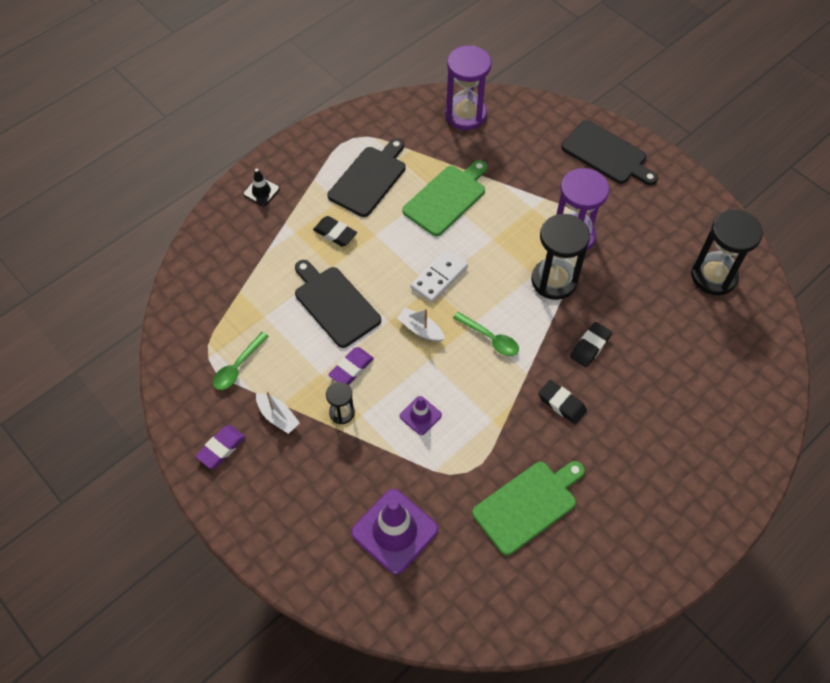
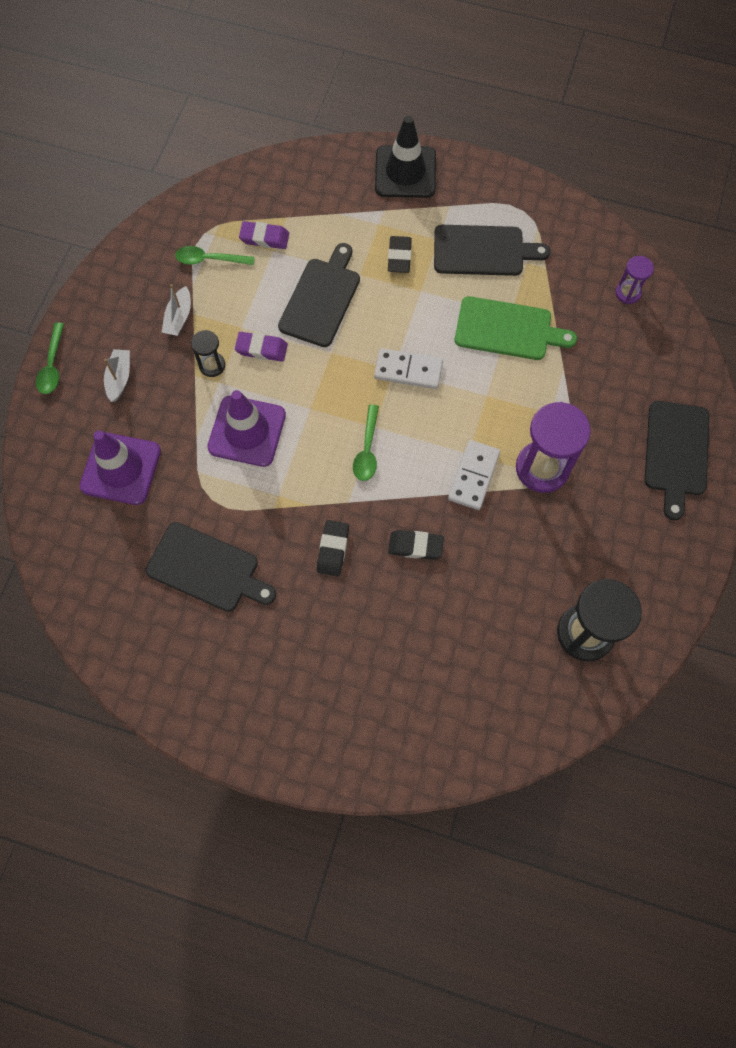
camera: 60 degrees right, 10 degrees up
purple eraser [196,425,245,469] -> purple eraser moved to [239,221,289,249]
black traffic cone [243,169,280,206] -> black traffic cone [375,116,436,198], size x1.94
white boat [397,308,445,342] -> white boat moved to [104,349,130,402]
purple traffic cone [400,396,442,435] -> purple traffic cone [207,390,286,467], size x1.94
purple hourglass [445,45,492,130] -> purple hourglass [615,256,654,304], size x0.51
green cutting board [472,461,585,555] -> black cutting board [145,522,276,612]
black hourglass [531,214,590,300] -> white domino [448,440,500,510]
none -> green spoon [36,323,64,394]

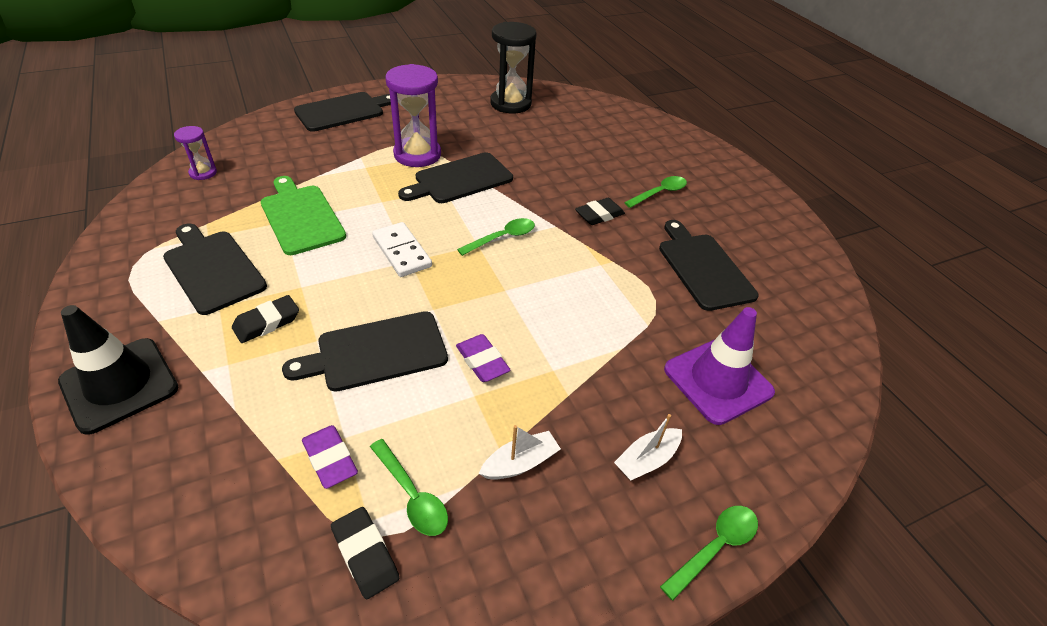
camera: 135 degrees left, 25 degrees down
black hourglass [191,330,225,377] -> none
purple traffic cone [207,390,286,467] -> none
black eraser [388,530,444,560] -> black eraser moved to [331,507,399,599]
white domino [448,440,500,510] -> black cutting board [398,152,513,203]
none -> green spoon [624,176,687,208]

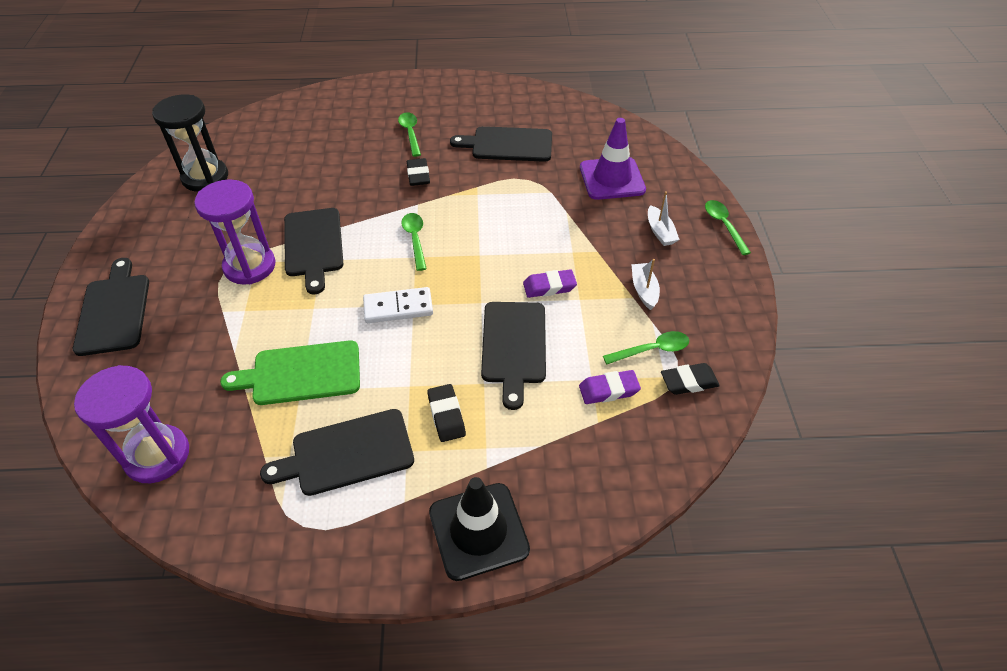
camera: 65 degrees left, 5 degrees up
purple hourglass [174,126,217,180] -> purple hourglass [74,365,189,483], size x1.96

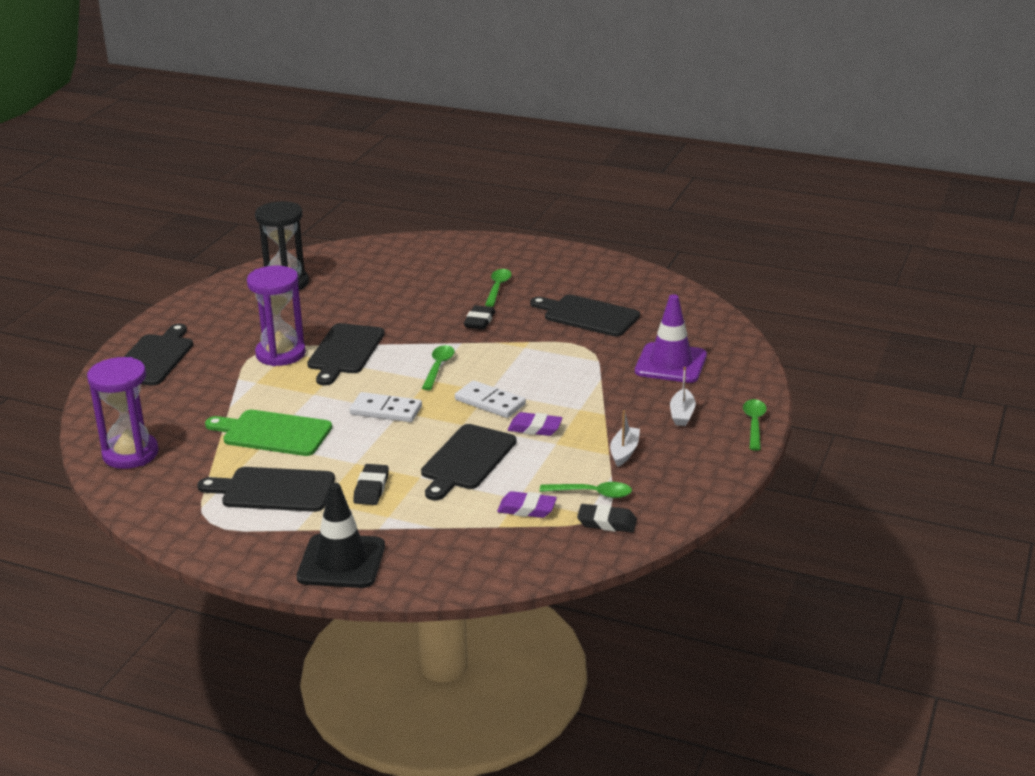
camera: 25 degrees right, 20 degrees down
none -> white domino [455,380,526,418]

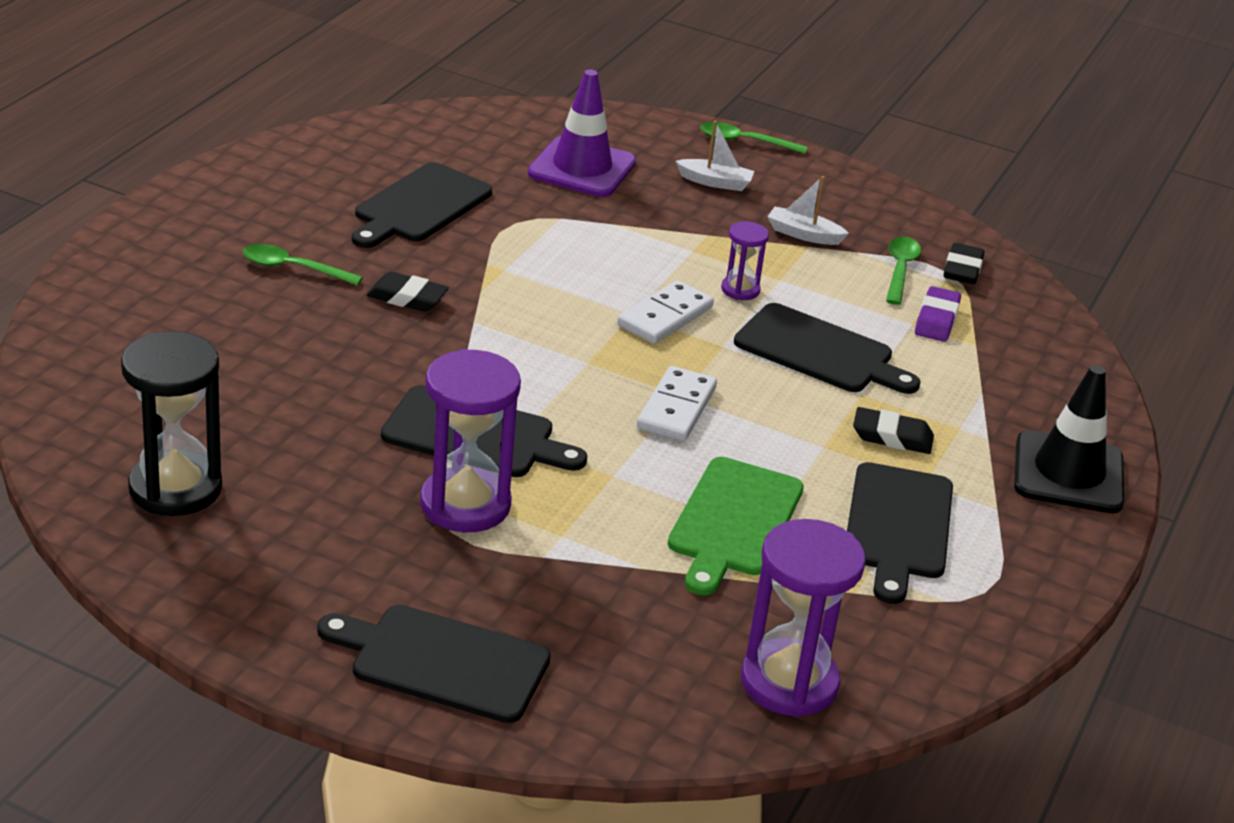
camera: 90 degrees left, 5 degrees up
green spoon [422,345,455,390] -> none
purple eraser [508,412,562,436] -> purple hourglass [721,221,769,300]

